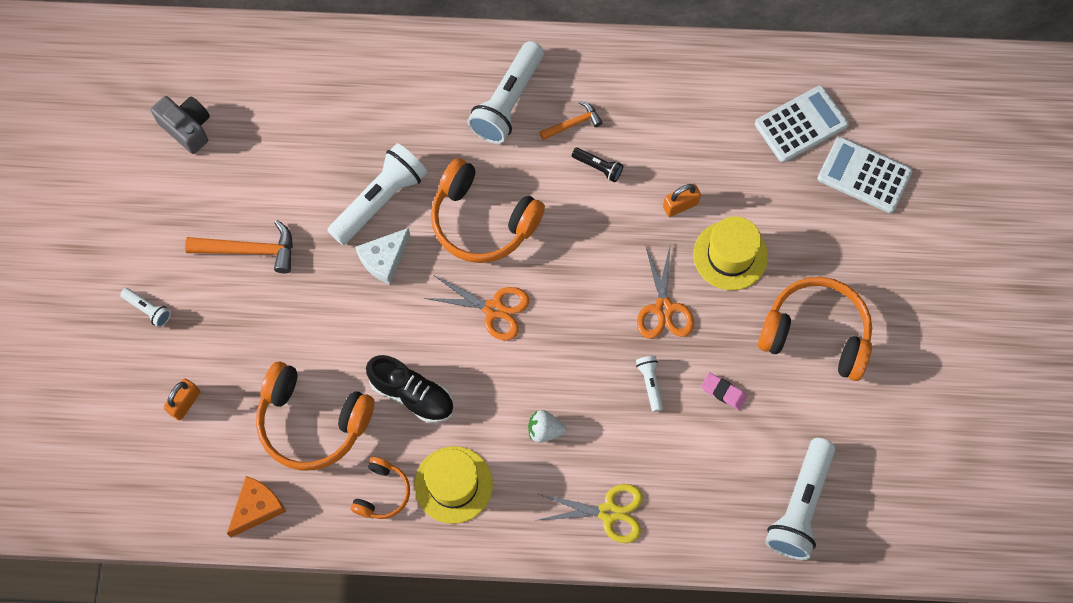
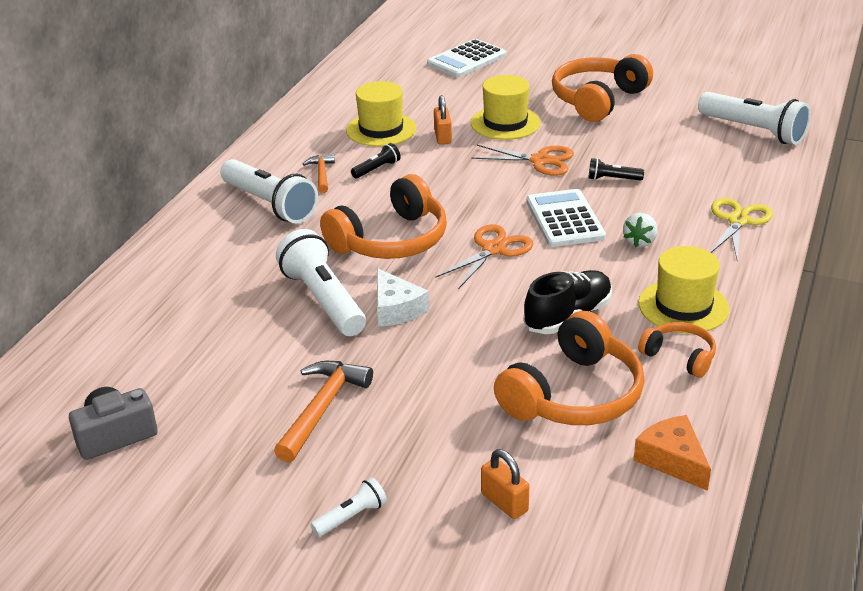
camera: 70 degrees left, 35 degrees down
white flashlight [636,356,663,412] -> black flashlight [589,158,644,181]
pink eraser [701,372,747,410] -> none
white calculator [755,86,849,163] -> white calculator moved to [526,189,606,247]
none -> yellow hat [346,81,416,147]

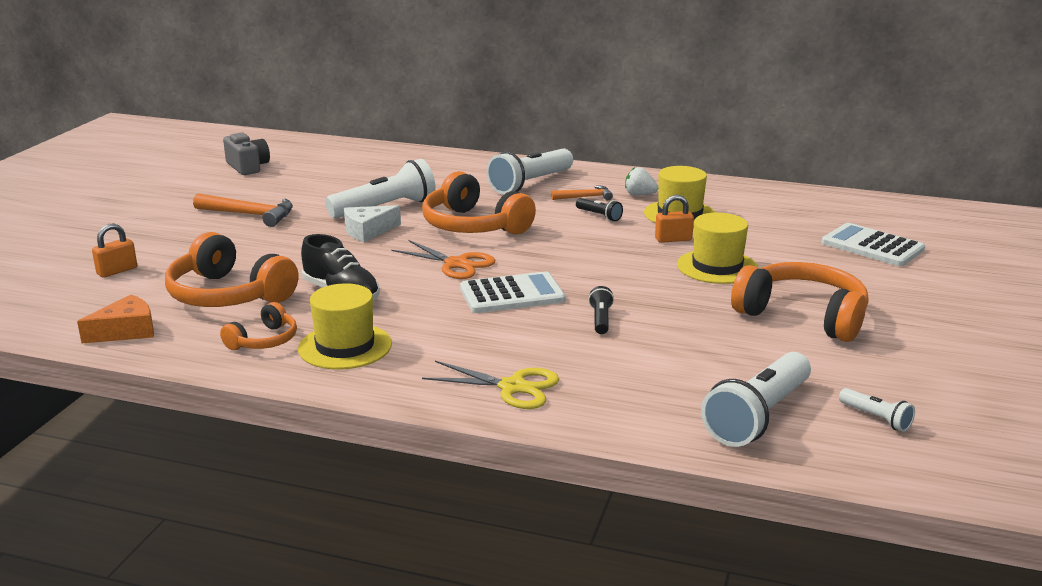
camera: 85 degrees right, 10 degrees down
white flashlight [310,477,387,537] -> white flashlight moved to [839,388,915,432]
orange scissors [471,145,574,176] -> none
white strawberry [623,213,658,247] -> white strawberry moved to [625,167,659,196]

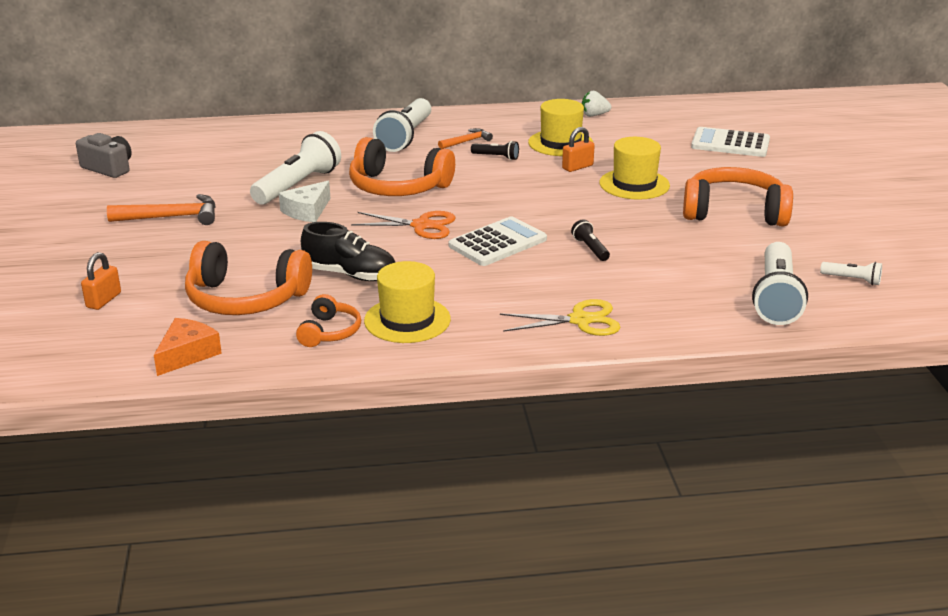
camera: 25 degrees left, 5 degrees up
white strawberry [625,167,659,196] -> white strawberry moved to [582,91,611,117]

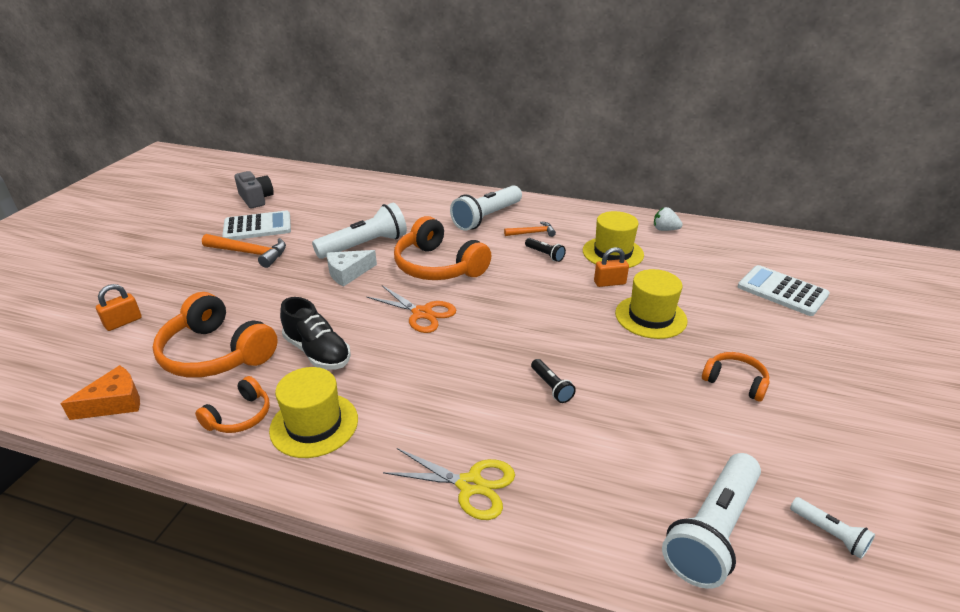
camera: 25 degrees right, 5 degrees up
white calculator [449,216,547,266] -> white calculator moved to [222,210,291,240]
black flashlight [571,219,610,261] -> black flashlight turned 150 degrees clockwise [531,359,576,403]
orange headphones [683,167,793,227] -> orange headphones [702,352,770,402], size x0.53

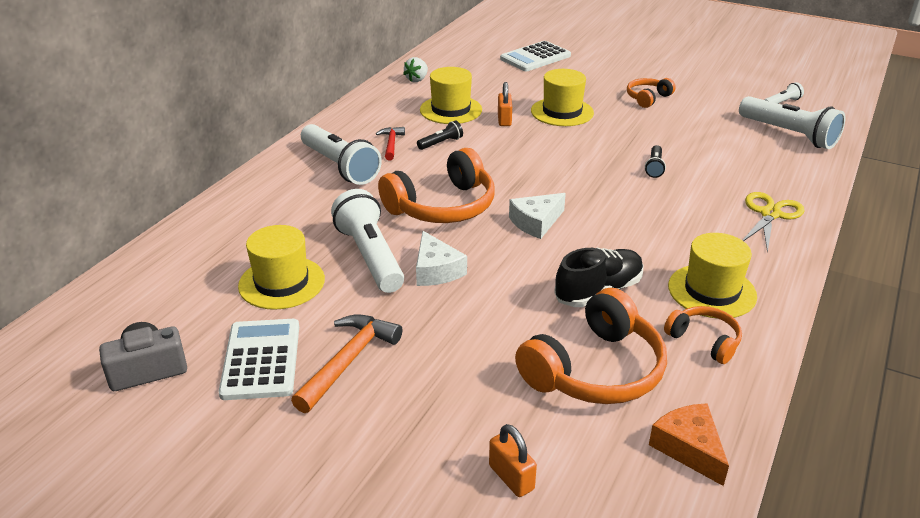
camera: 80 degrees left, 0 degrees up
orange scissors [367,285,456,333] -> white cheese [509,193,566,239]
orange hammer [504,221,556,237] -> red hammer [376,127,405,160]
black flashlight [531,359,576,403] -> black flashlight turned 120 degrees clockwise [645,145,666,178]
none -> yellow hat [238,225,325,310]

